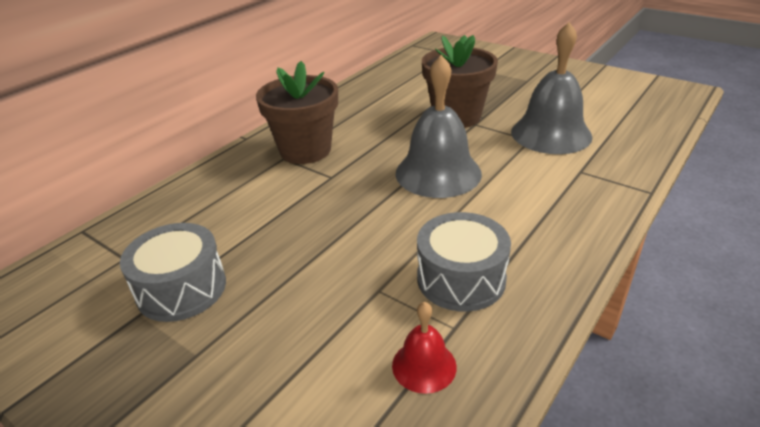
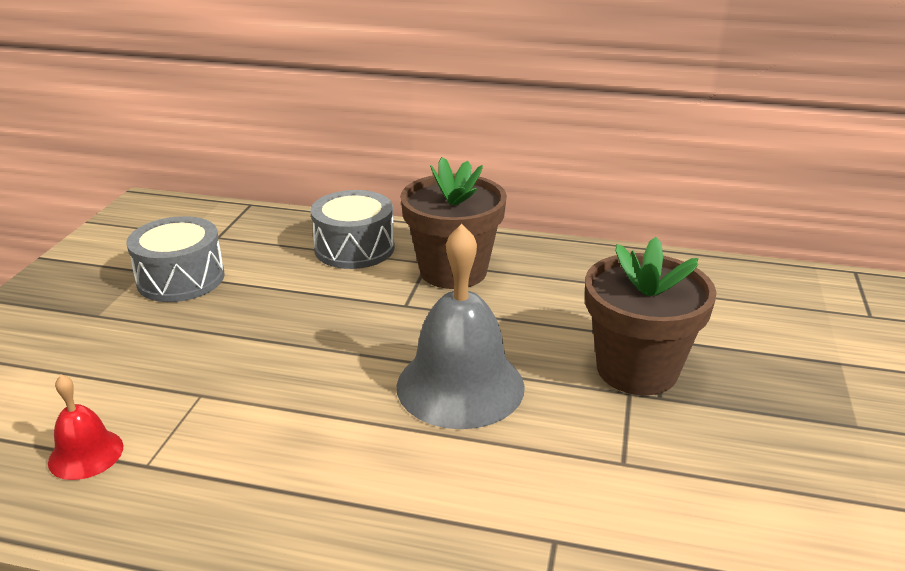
camera: 65 degrees right, 5 degrees down
grey drum [417,212,511,312] -> grey drum moved to [311,190,395,269]
grey bell [511,22,592,154] -> none

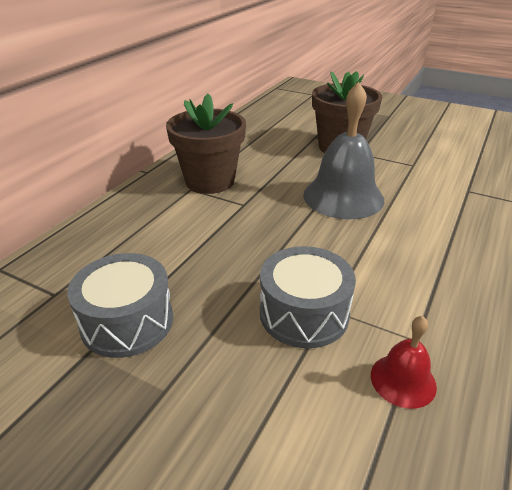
camera: 75 degrees left, 5 degrees up
grey drum [311,190,395,269] -> grey drum moved to [260,246,356,348]

